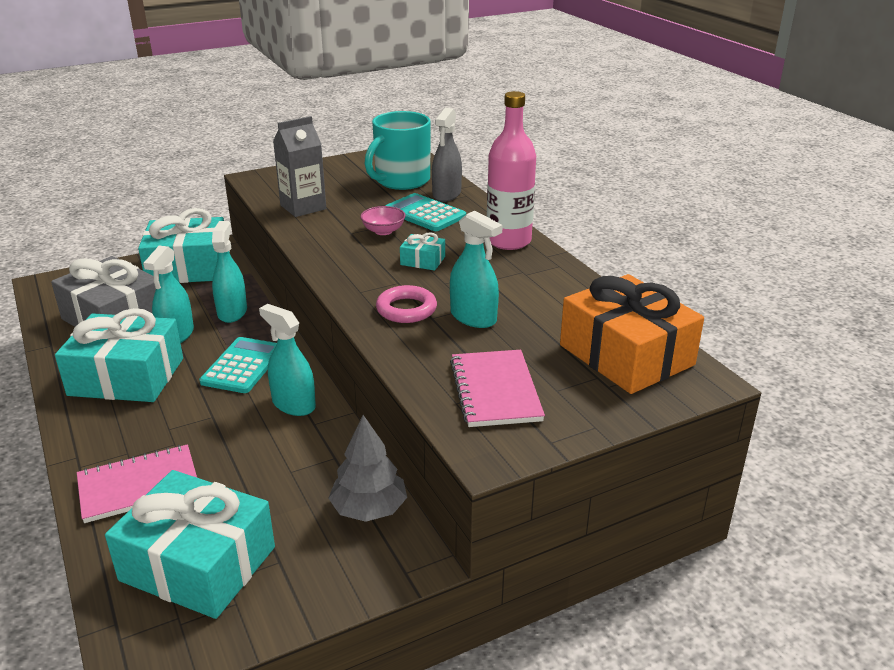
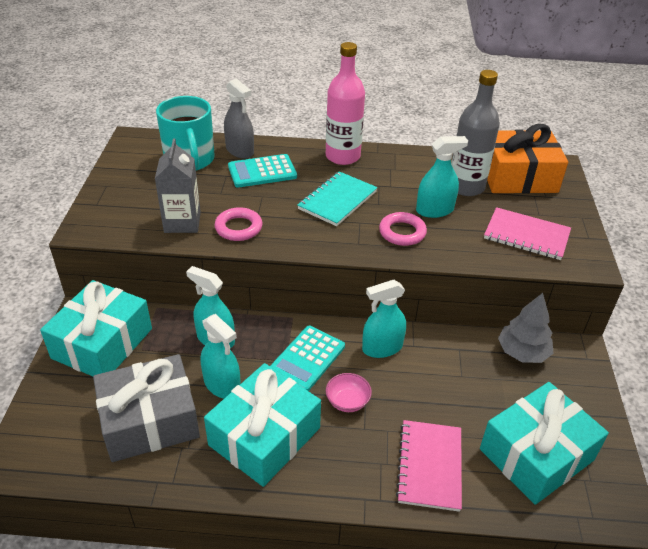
camera: 60 degrees left, 10 degrees up
turquoise calculator [199,337,277,393] -> turquoise calculator turned 105 degrees counterclockwise [270,326,345,391]
pink bowl [360,206,405,235] -> pink bowl moved to [326,373,372,412]
turquoise gift [400,232,445,271] -> turquoise notebook [297,171,378,226]
none -> pink ring [215,207,263,241]
none -> grey bottle [451,70,500,196]

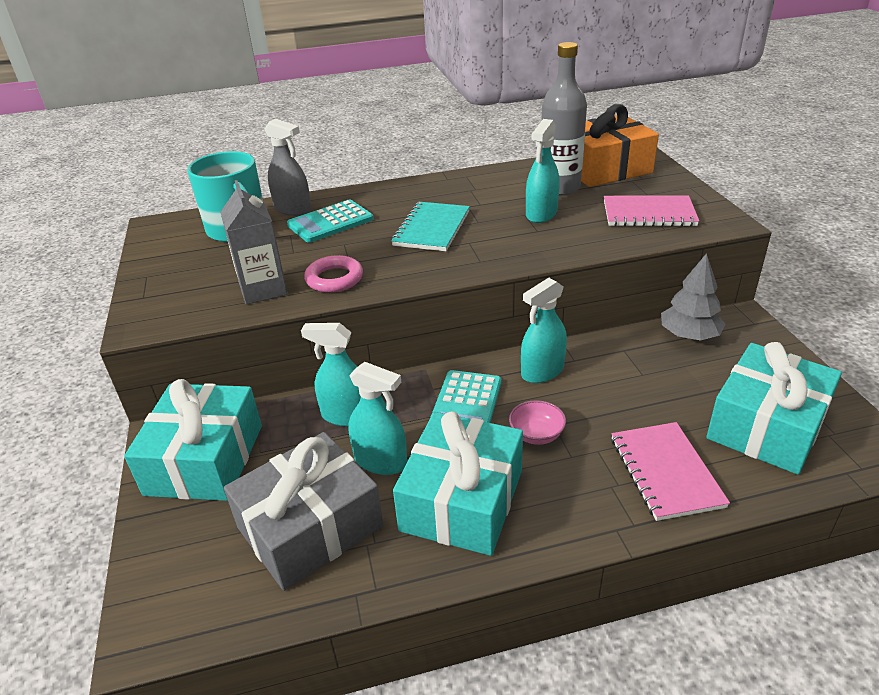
camera: 15 degrees left, 5 degrees down
pink bottle [326,42,365,165] -> none
pink ring [379,212,427,246] -> none
turquoise spray bottle [416,136,468,218] -> turquoise spray bottle turned 150 degrees clockwise [526,119,560,223]

